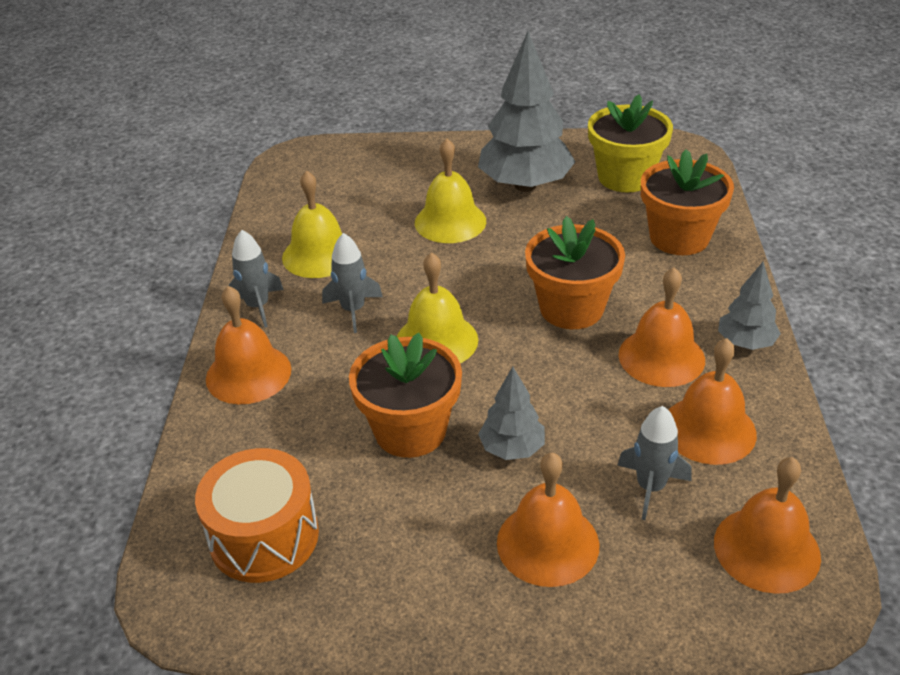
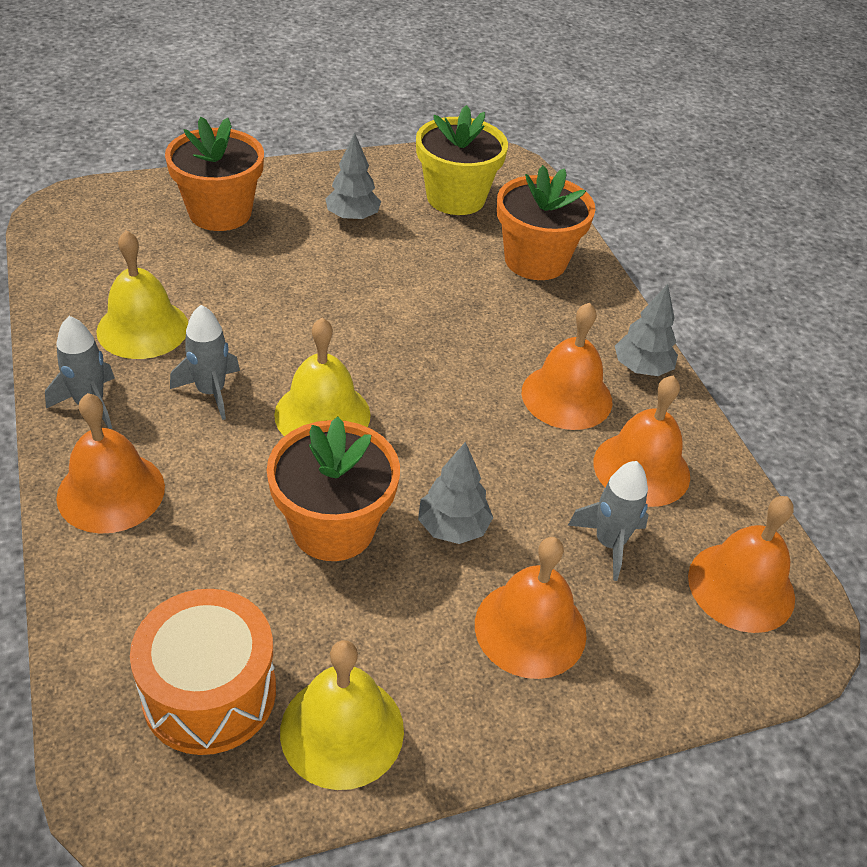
camera: 25 degrees left, 5 degrees up
yellow bell [415,138,486,243] -> yellow bell moved to [280,640,404,790]
grey tree [478,31,576,192] -> grey tree [325,133,381,221], size x0.51
orange flower pot [525,216,625,329] -> orange flower pot moved to [165,117,264,231]

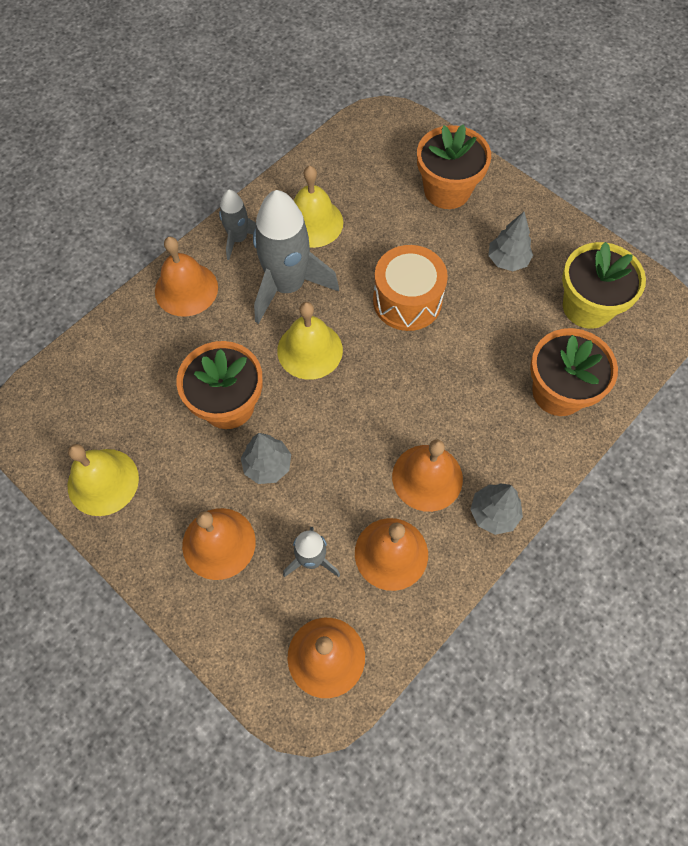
camera: 65 degrees right, 20 degrees up
orange drum [130,589,276,755] -> orange drum moved to [373,245,448,331]
grey rocket [170,305,240,420] -> grey rocket [253,190,339,324], size x1.88

